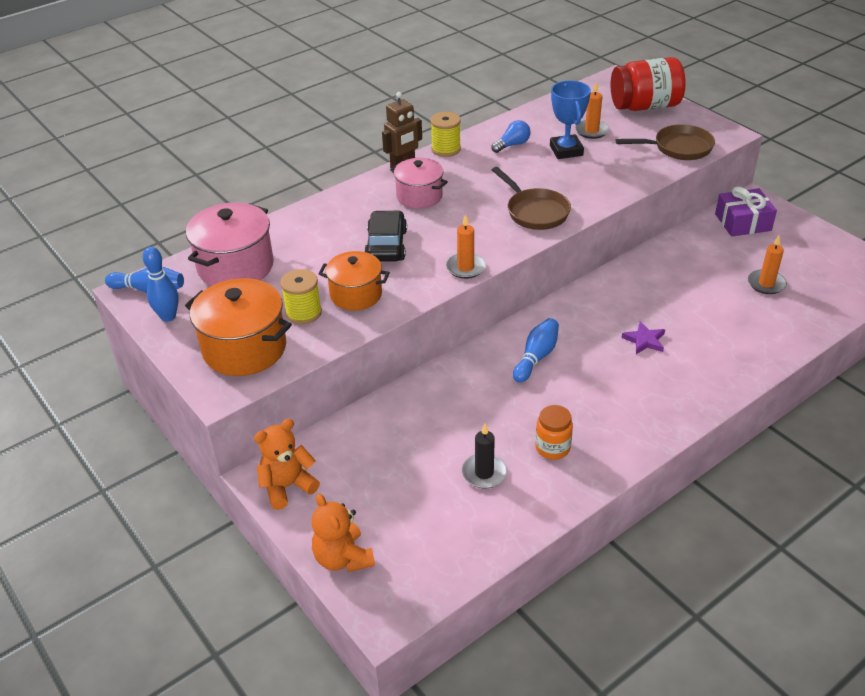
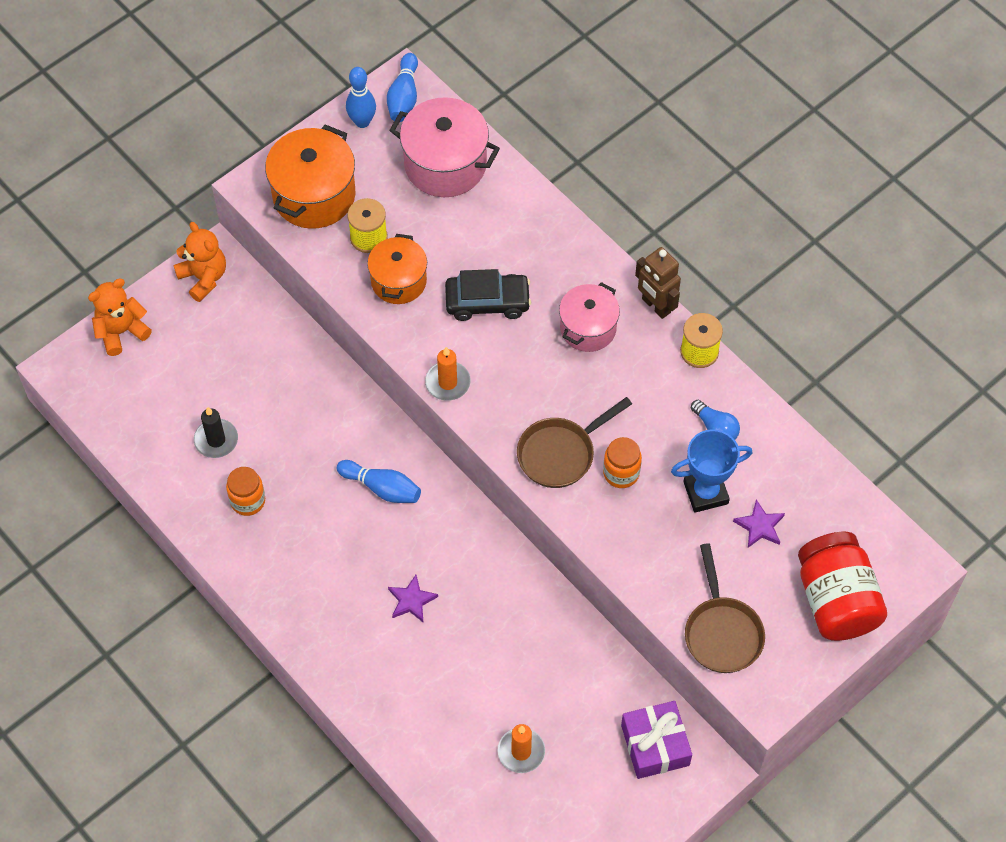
camera: 85 degrees right, 20 degrees up
orange candle [575,81,609,139] -> purple star [733,499,785,548]
none -> orange jar [603,437,642,488]

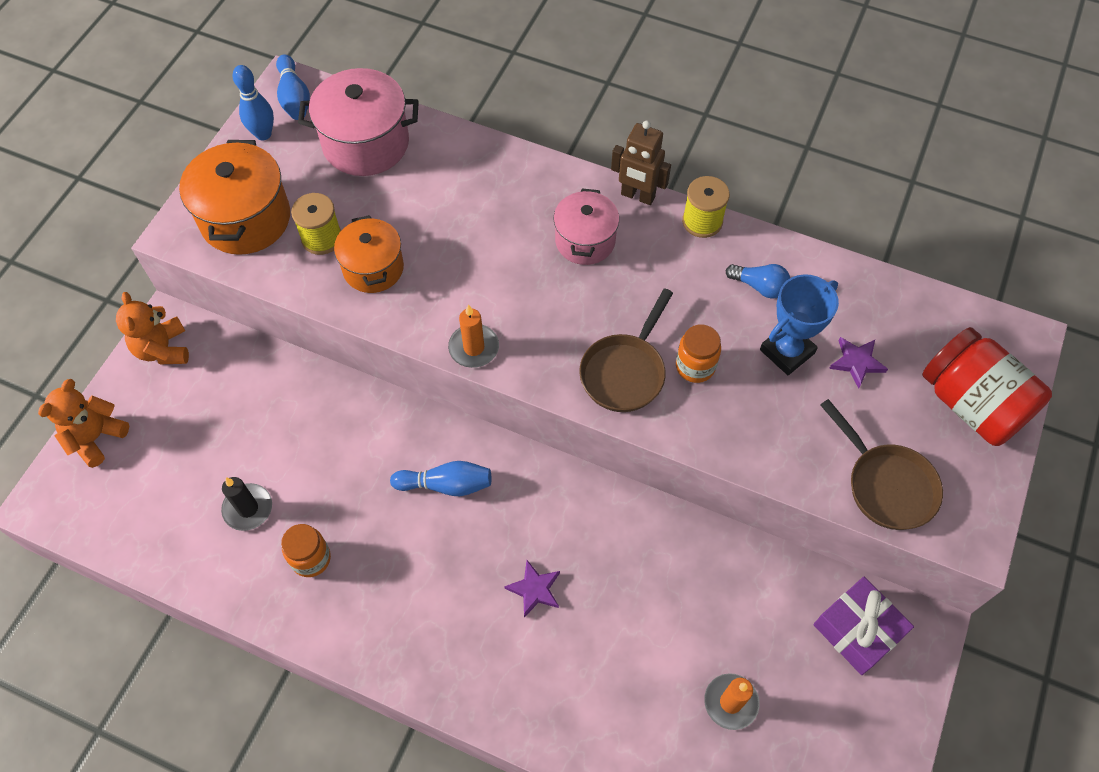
camera: 25 degrees left, 0 degrees up
orange teddy bear [173,222,226,302] -> orange teddy bear turned 135 degrees counterclockwise [116,292,189,364]
black car [445,269,531,321] -> none

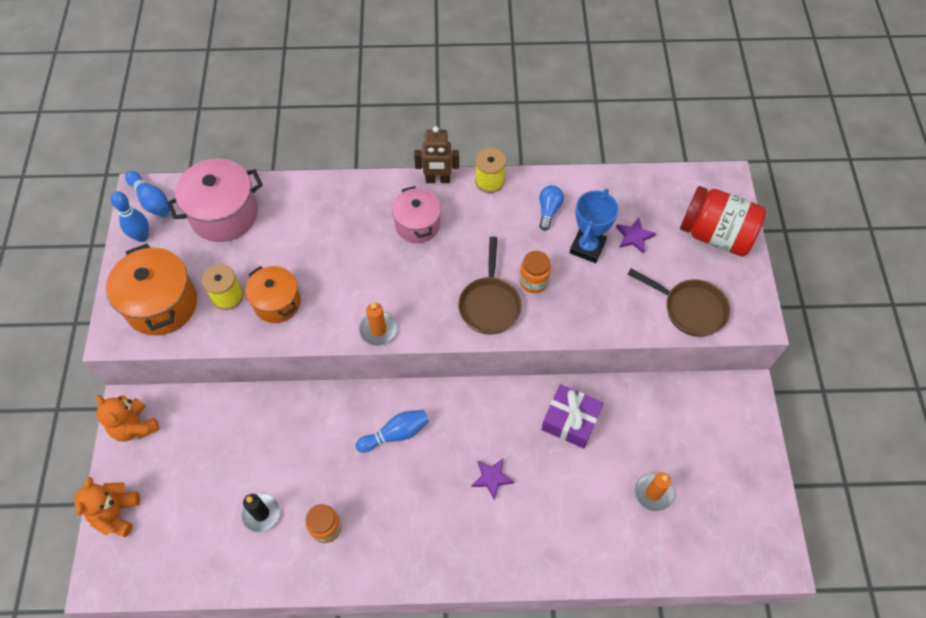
camera: 25 degrees left, 0 degrees up
blue light bulb [726,264,790,299] -> blue light bulb turned 75 degrees counterclockwise [539,185,564,231]
purple gift [813,577,914,675] -> purple gift moved to [541,384,603,449]

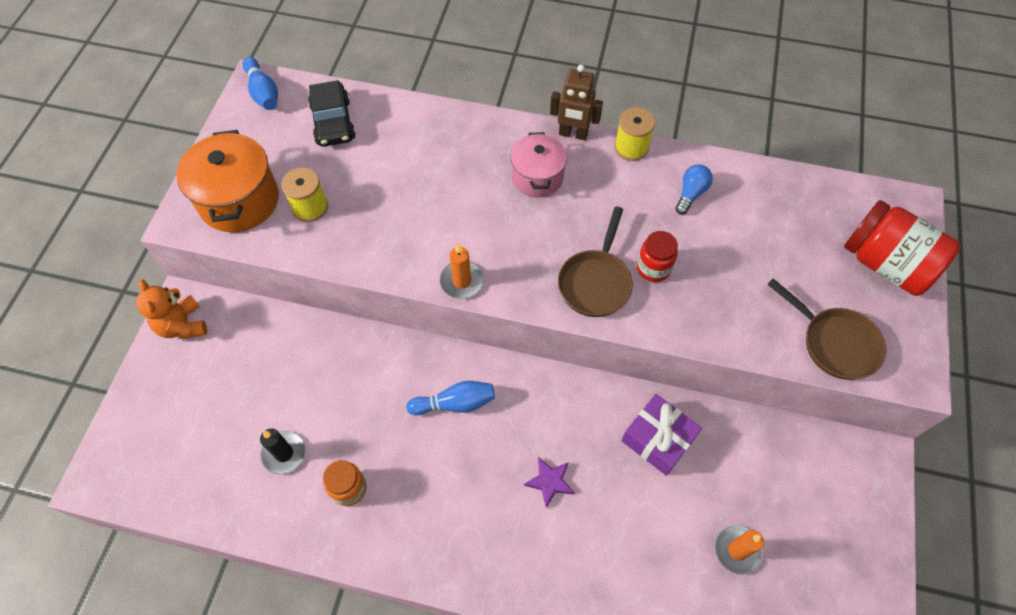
camera: 15 degrees right, 0 degrees up
orange teddy bear [74,477,140,537] -> none
blue bowling pin [111,191,149,242] -> none
pink pot [167,159,263,242] -> black car [308,80,356,147]
orange pot [245,266,301,323] -> none
orange jar [519,251,551,293] -> red jar [637,231,678,282]
blue trophy [570,189,618,263] -> none
purple star [616,218,656,254] -> none

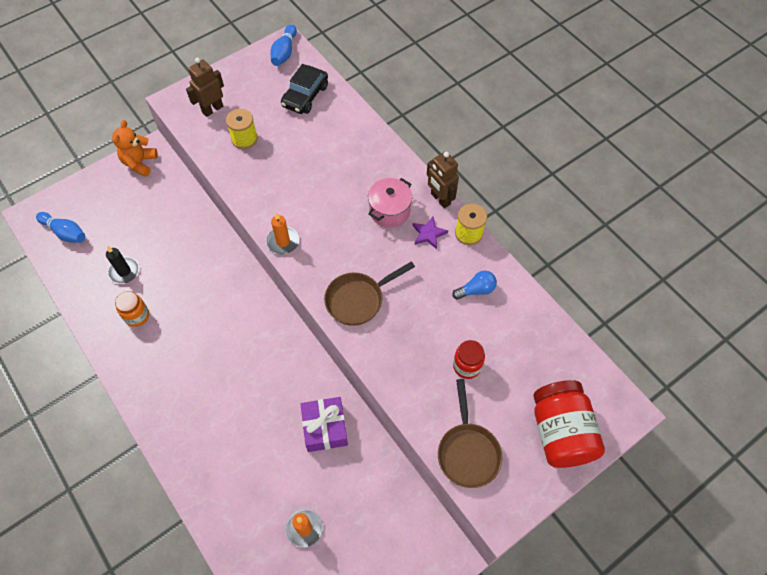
camera: 40 degrees right, 0 degrees up
orange pot [176,130,279,232] -> brown robot [186,58,224,117]
blue bowling pin [406,381,495,415] -> blue bowling pin moved to [36,212,85,243]
purple star [524,457,574,508] -> purple star moved to [413,217,448,249]
red jar [637,231,678,282] -> red jar moved to [453,340,485,379]

